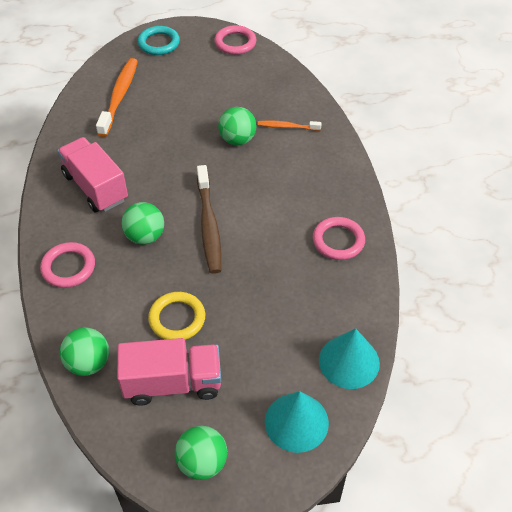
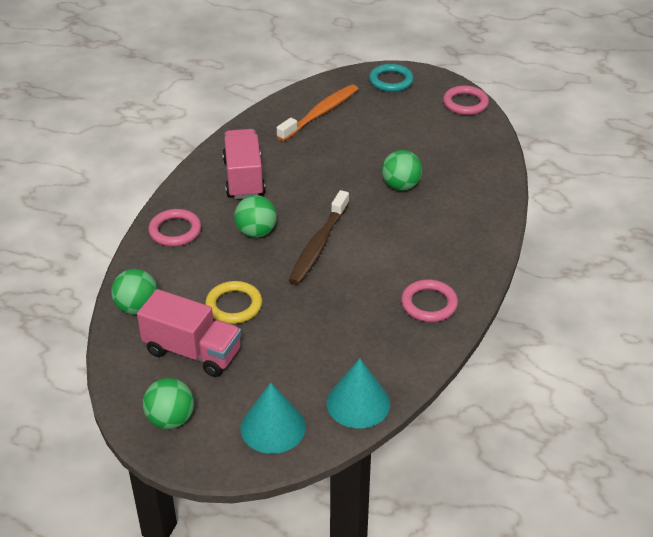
camera: 30 degrees right, 10 degrees down
orange toothbrush [258,120,322,131] -> none

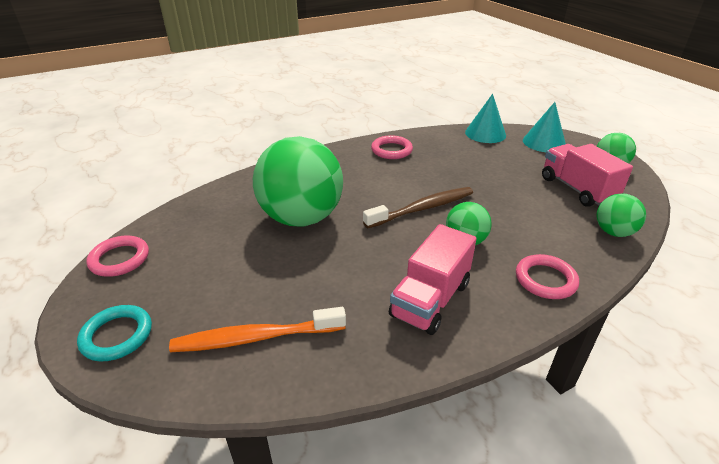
camera: 140 degrees left, 5 degrees down
yellow ring [205,281,262,324] -> none
green ball [382,150,422,191] -> green ball [253,136,343,227], size x2.08

